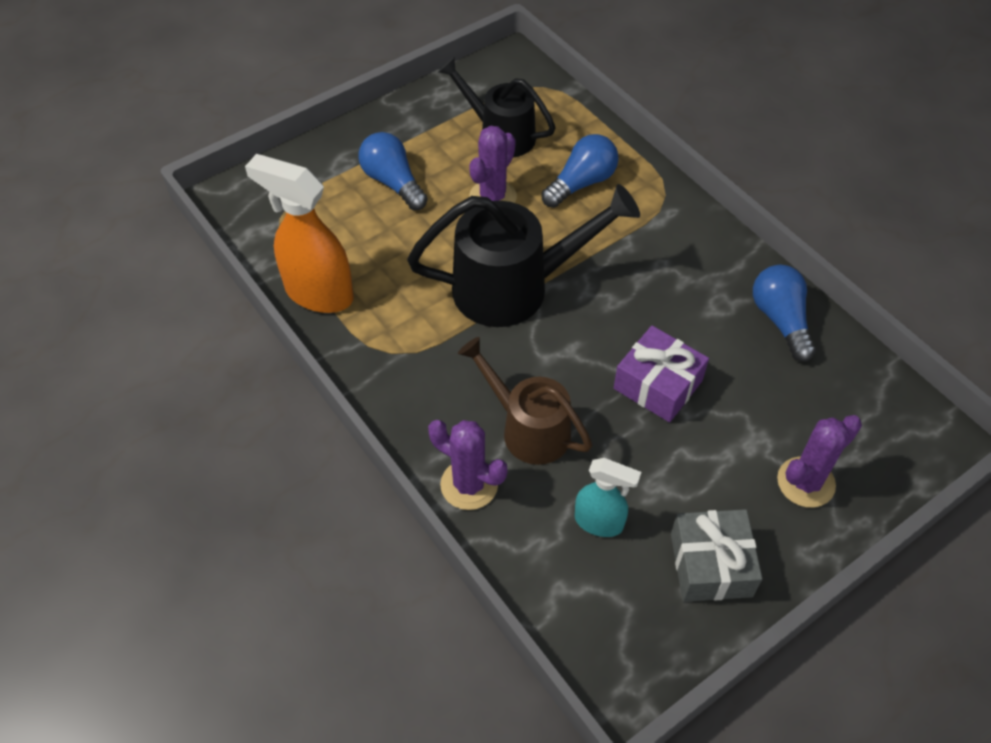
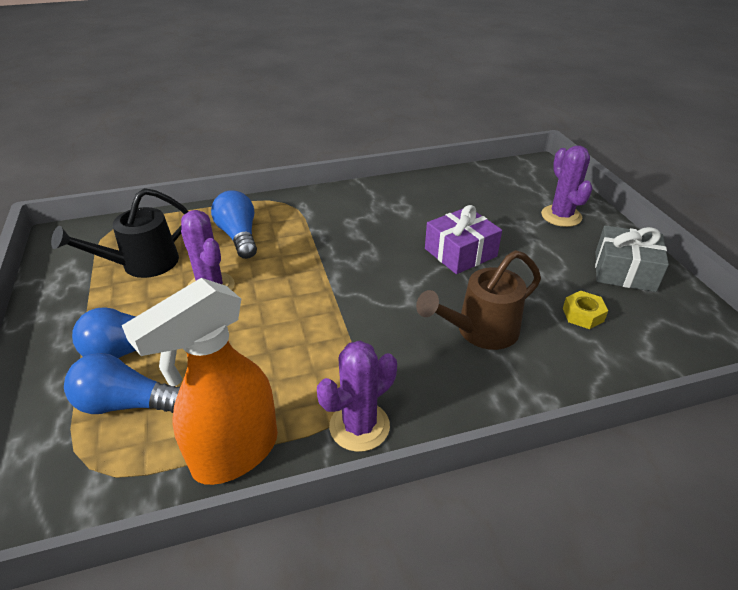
camera: 70 degrees left, 15 degrees down
black watering can [407,184,640,327] -> none
purple cactus [428,420,507,510] -> purple cactus moved to [317,341,397,452]
turquoise spray bottle [575,458,641,537] -> yellow nut [563,291,608,329]
blue light bulb [753,265,816,362] -> blue light bulb moved to [64,353,180,414]

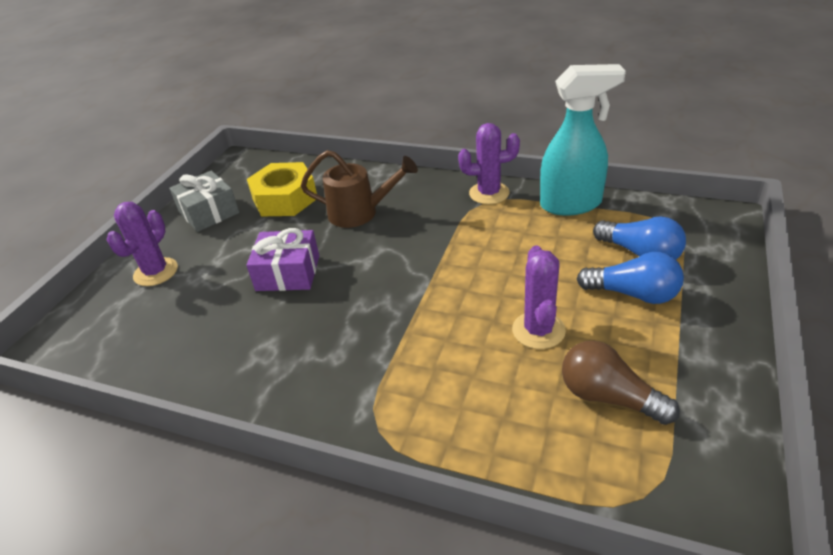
camera: 140 degrees left, 0 degrees up
black watering can [51,188,189,278] -> brown light bulb [562,340,680,425]
orange spray bottle [122,278,278,485] -> turquoise spray bottle [540,64,626,216]
blue light bulb [211,190,257,259] -> none
yellow nut [563,291,608,329] -> yellow nut [247,162,317,217], size x2.10

